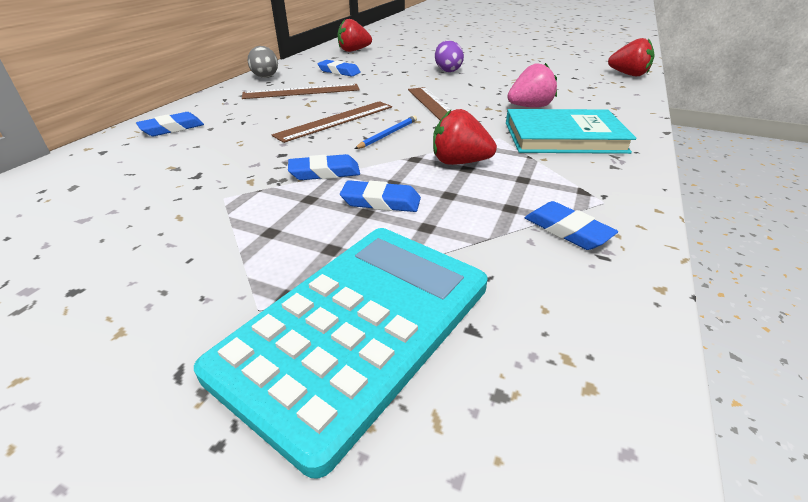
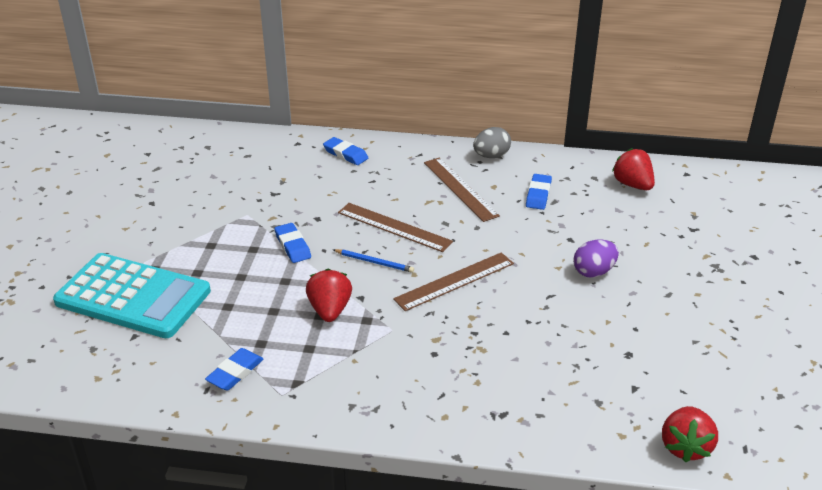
camera: 75 degrees right, 0 degrees up
blue eraser [340,180,421,212] -> none
turquoise book [506,109,636,154] -> none
pink strawberry [507,63,557,108] -> none

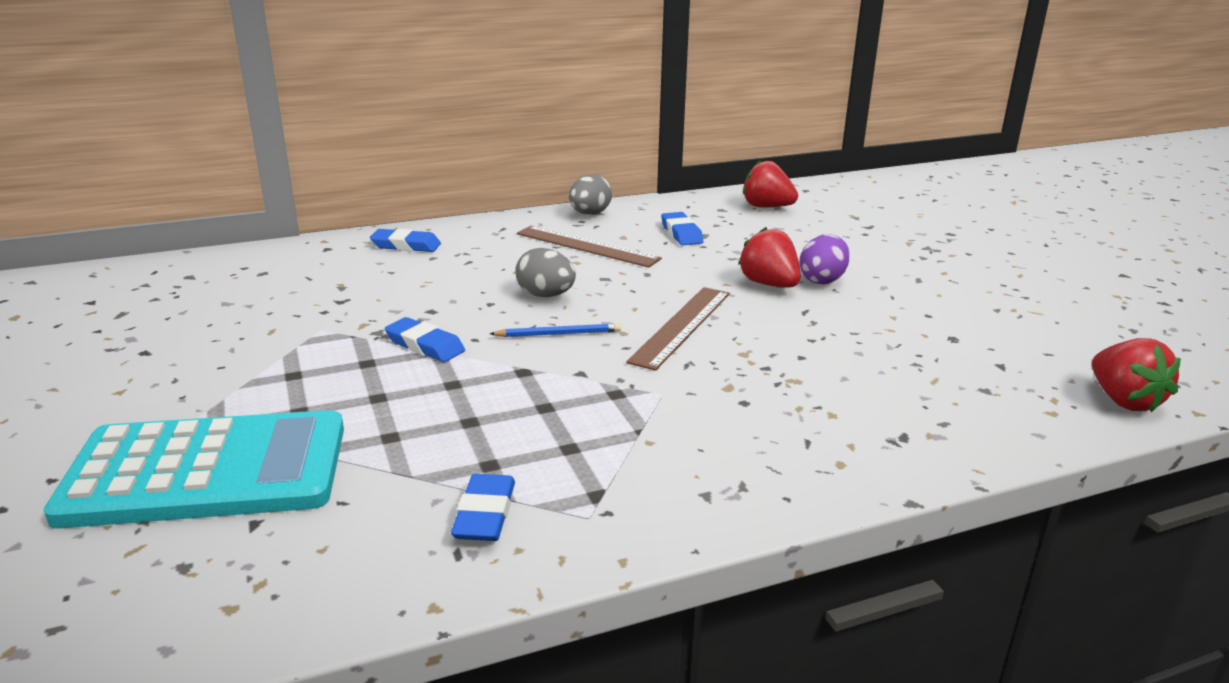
camera: 30 degrees left, 10 degrees down
red strawberry [306,269,352,322] -> red strawberry moved to [738,227,801,287]
brown ruler [338,203,453,252] -> grey egg [515,248,576,297]

